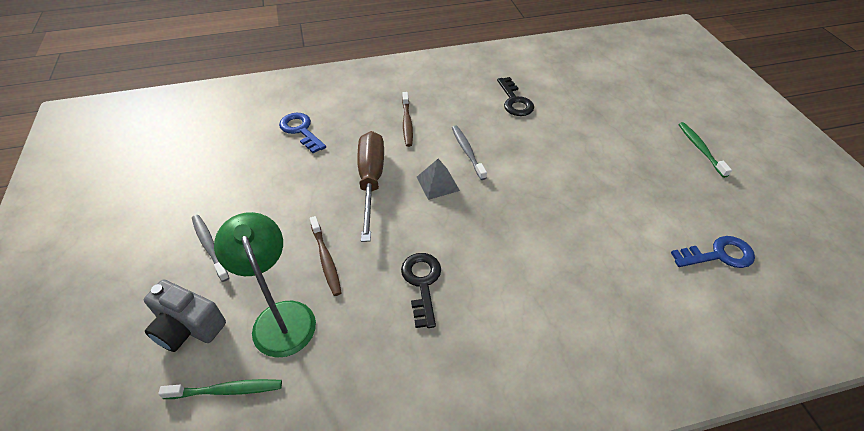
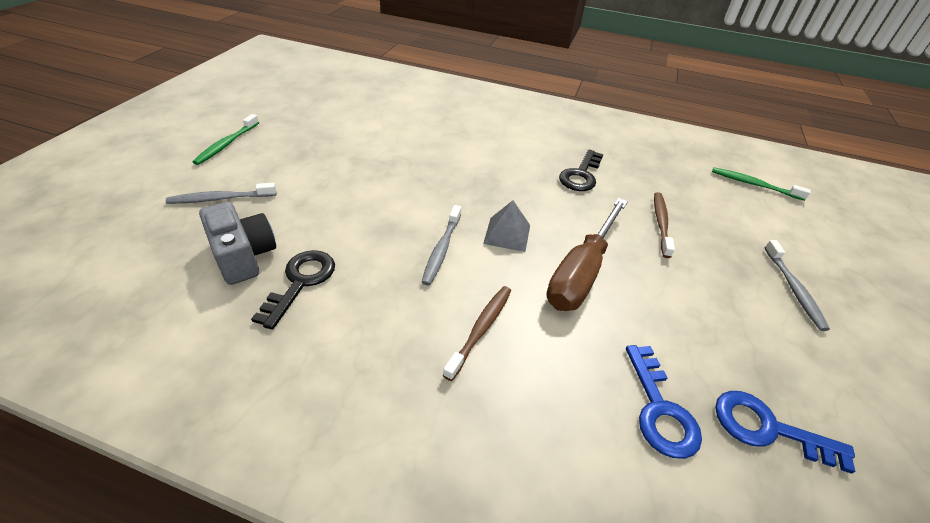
camera: 150 degrees left, 5 degrees down
grey camera [144,280,226,352] -> grey camera moved to [199,202,276,285]
green lamp [214,212,316,358] -> none
blue key [671,236,755,268] -> blue key moved to [715,391,856,474]
none -> grey toothbrush [166,183,277,204]

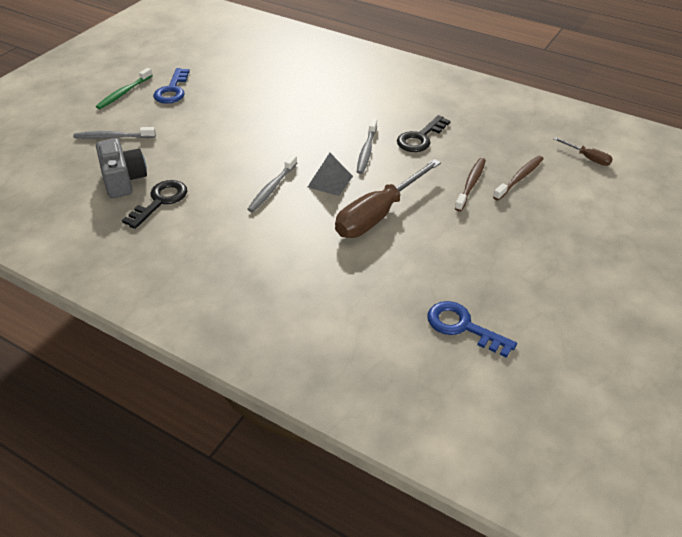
camera: 15 degrees right, 0 degrees up
brown toothbrush [443,286,511,381] -> brown toothbrush moved to [493,156,544,200]
blue key [626,345,702,459] -> blue key moved to [153,68,190,104]
green toothbrush [712,167,811,201] -> brown screwdriver [554,137,613,166]
grey toothbrush [764,240,830,331] -> grey toothbrush moved to [357,119,377,174]

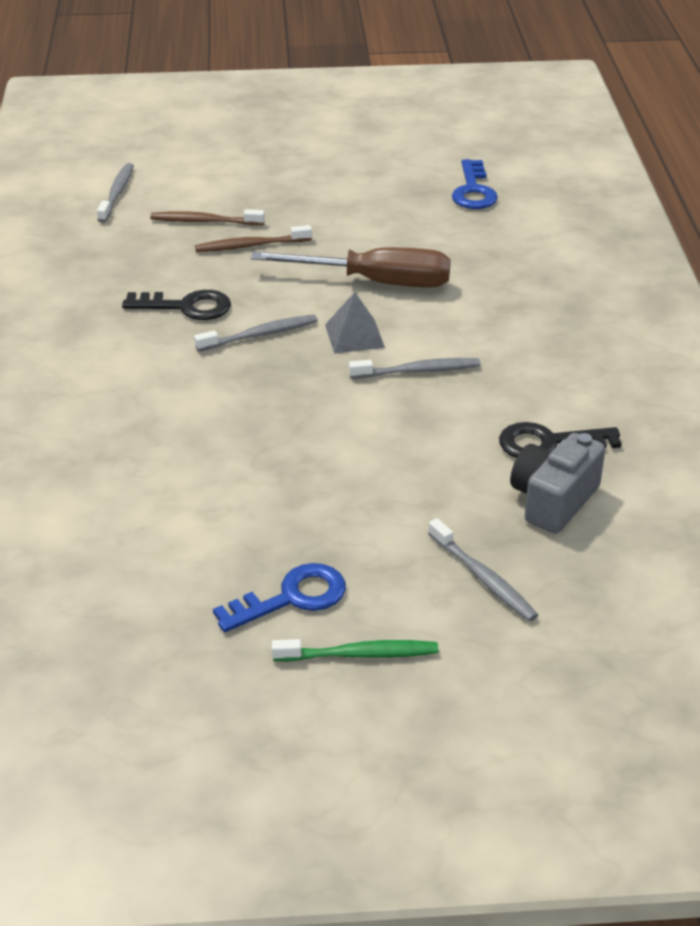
camera: 125 degrees left, 5 degrees down
brown screwdriver [554,137,613,166] -> grey toothbrush [97,163,134,222]

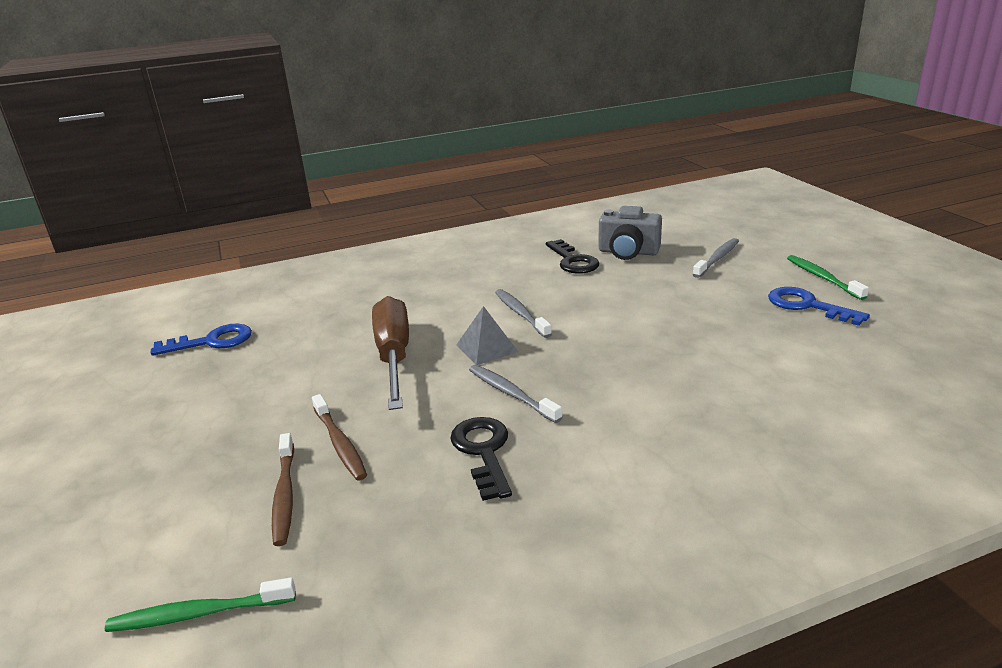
camera: 105 degrees left, 10 degrees down
grey toothbrush [97,163,134,222] -> green toothbrush [105,577,296,632]

